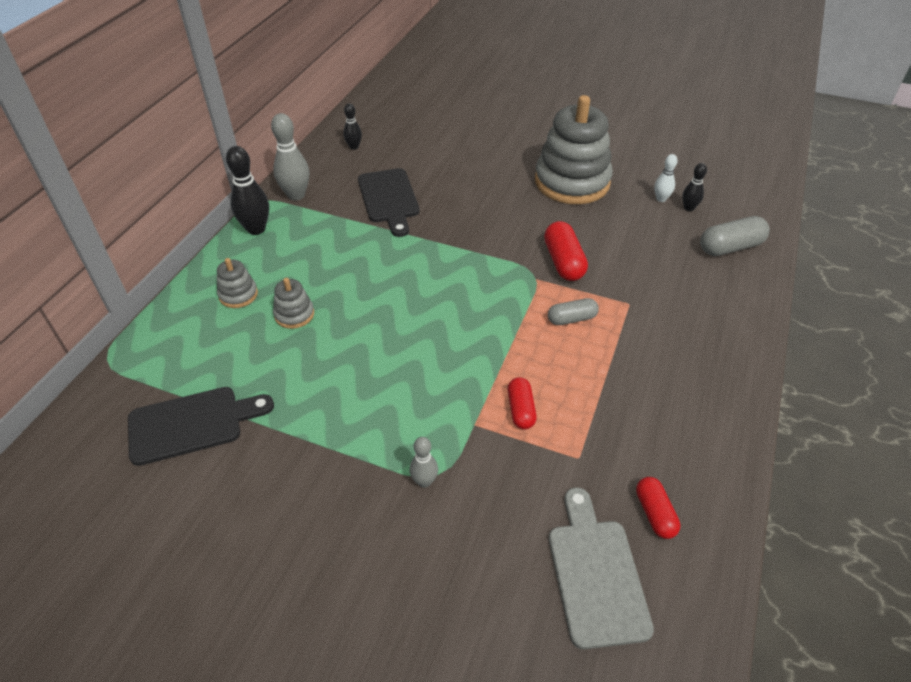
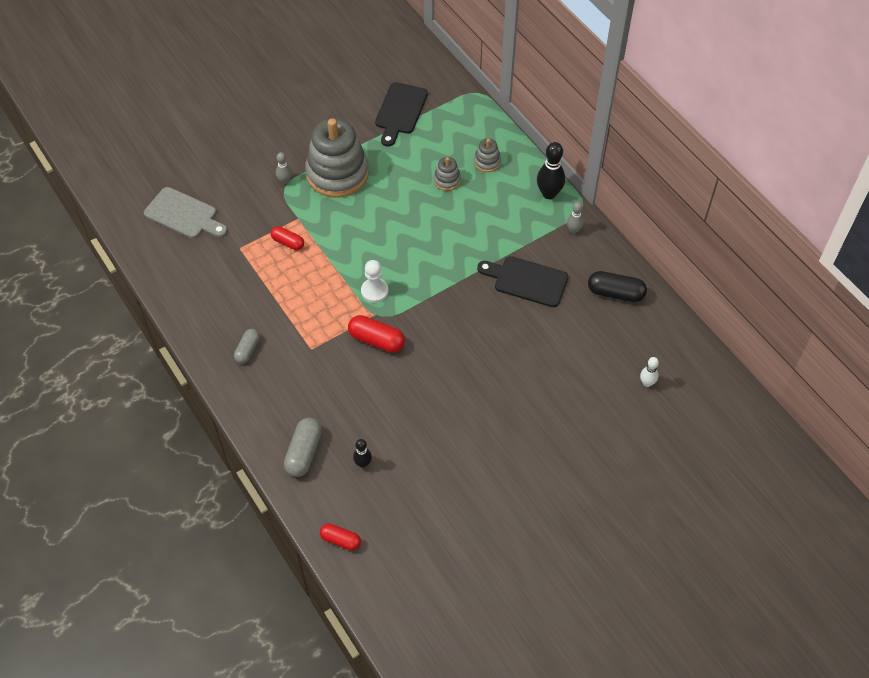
camera: 125 degrees right, 10 degrees up
grey bowling pin [271,113,310,201] -> grey bowling pin [567,202,584,234], size x0.57
black bowling pin [343,103,362,150] -> black capsule [588,271,647,302]
grey stacking toy [535,95,613,204] -> grey stacking toy moved to [305,118,369,198]
grey capsule [548,298,599,325] -> grey capsule moved to [234,329,260,364]
red capsule [636,477,680,539] -> red capsule moved to [320,524,361,550]
white bowling pin [654,154,678,202] -> white bowling pin moved to [640,357,659,387]
none -> white pawn [361,260,389,303]

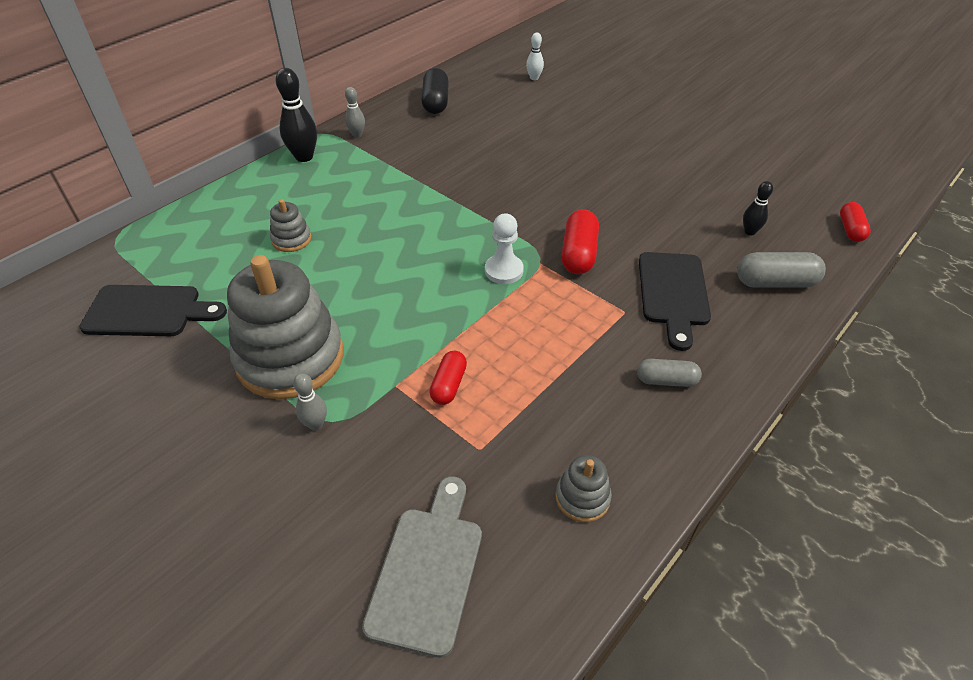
camera: 105 degrees left, 10 degrees down
grey stacking toy [474,139,501,172] -> grey stacking toy moved to [556,455,612,522]
black cutting board [477,256,568,307] -> black cutting board moved to [639,252,711,351]

